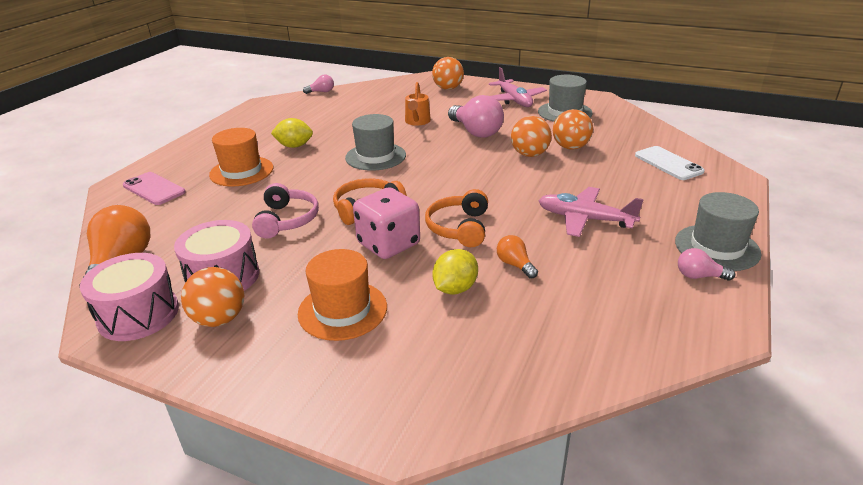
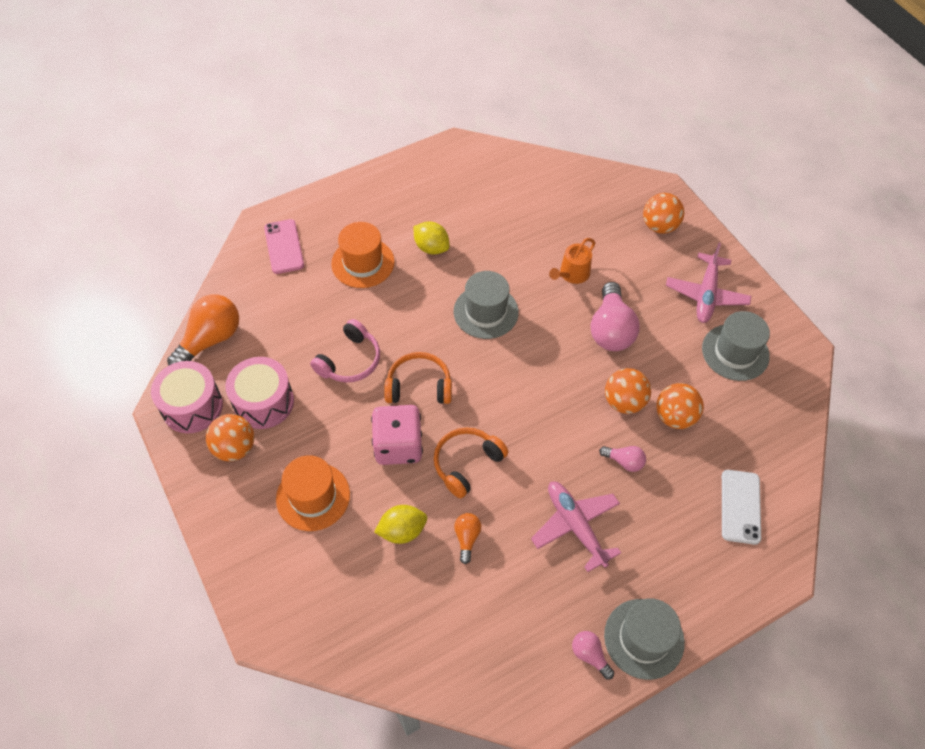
camera: 35 degrees right, 25 degrees up
pink light bulb [303,75,334,94] -> pink light bulb moved to [599,446,646,472]

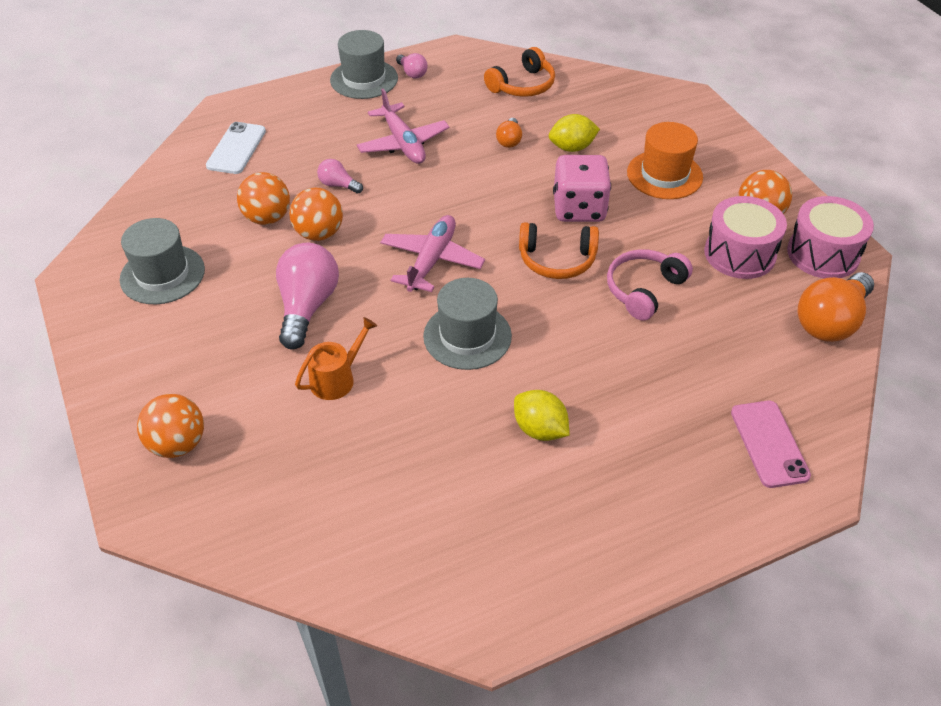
camera: 175 degrees left, 10 degrees down
orange hat [331,222,394,288] -> none
orange headphones [434,427,509,498] -> orange headphones moved to [484,47,555,97]
pink plane [666,243,751,323] -> pink plane moved to [380,215,485,292]

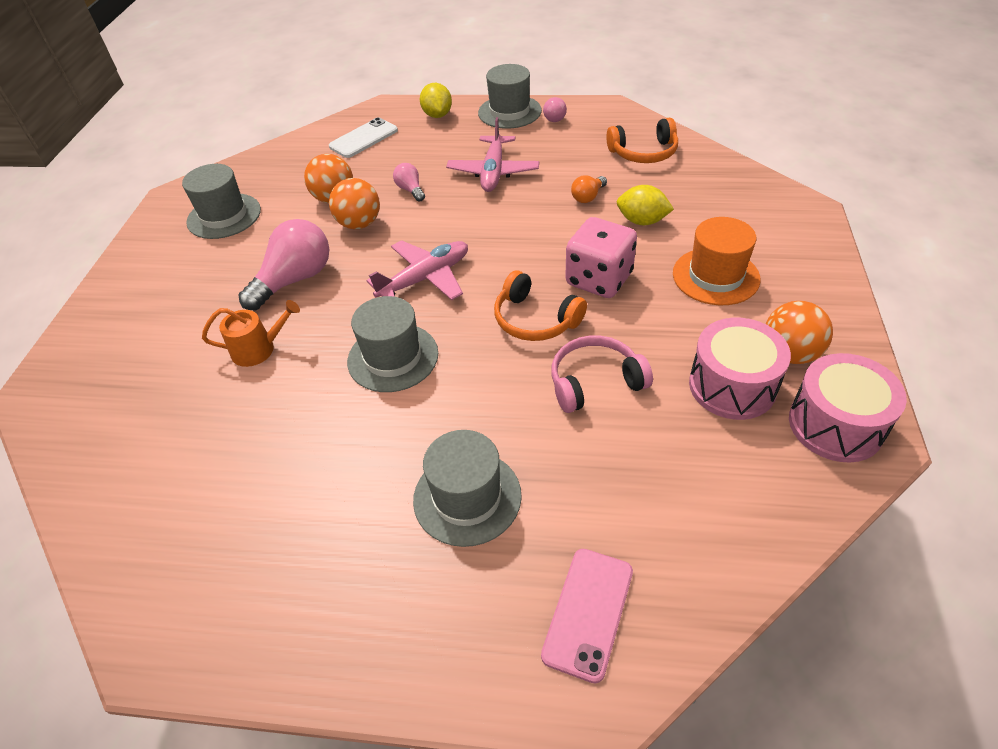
camera: 35 degrees right, 0 degrees up
orange ball [137,394,204,458] -> none
yellow lemon [514,390,569,441] -> yellow lemon moved to [420,83,452,118]
orange light bulb [797,272,874,342] -> none
none -> grey hat [413,430,522,547]

